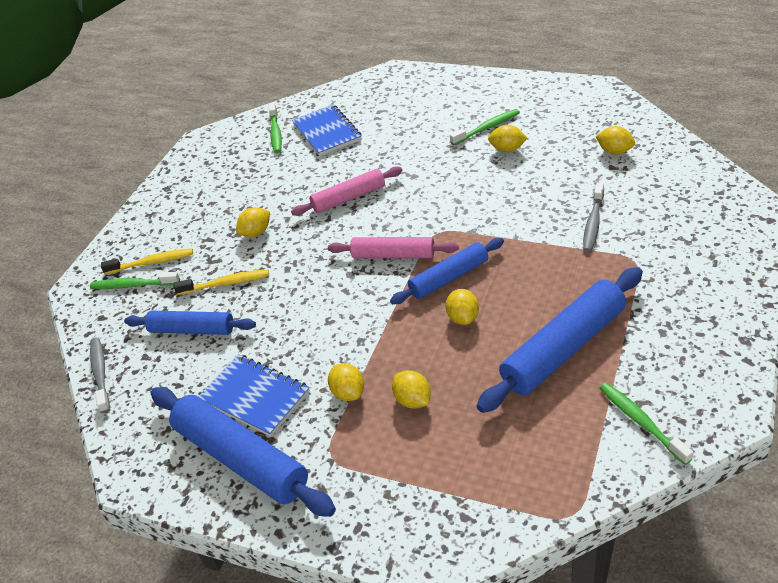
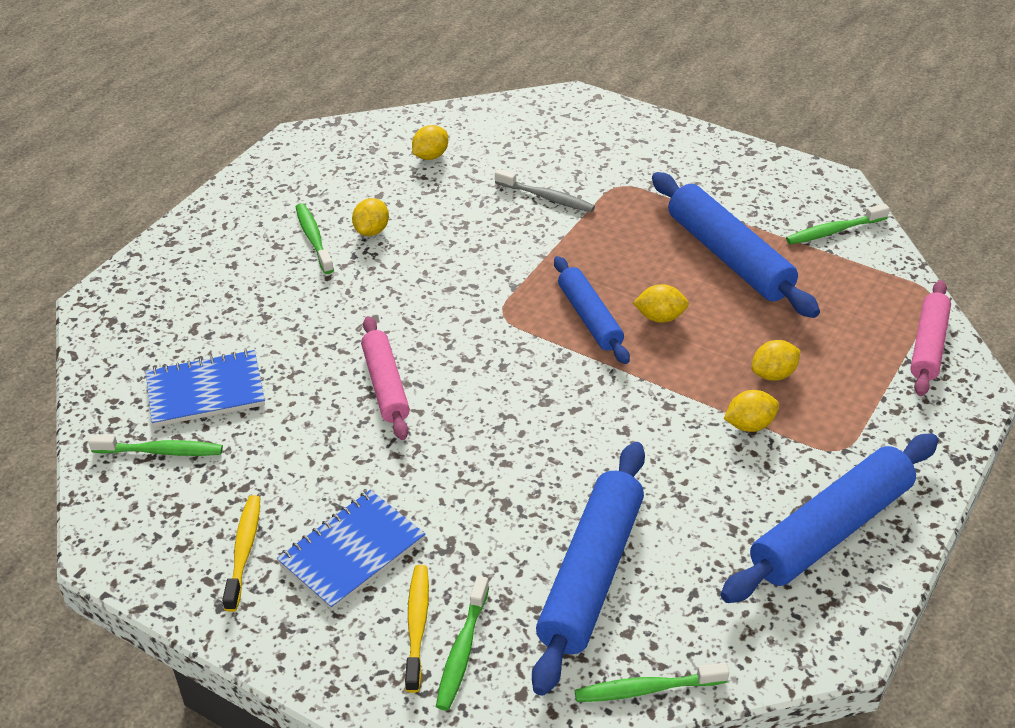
camera: 85 degrees left, 0 degrees up
grey toothbrush [90,337,110,413] -> green toothbrush [575,663,729,702]
blue rolling pin [124,311,256,335] -> blue rolling pin [532,442,645,696], size x1.60
yellow toothbrush [174,269,269,295] -> yellow toothbrush moved to [222,495,260,612]
blue notebook [198,354,310,437] -> blue notebook moved to [277,490,426,611]
yellow lemon [236,207,270,237] -> none
pink rolling pin [328,237,458,258] -> pink rolling pin moved to [910,280,951,396]

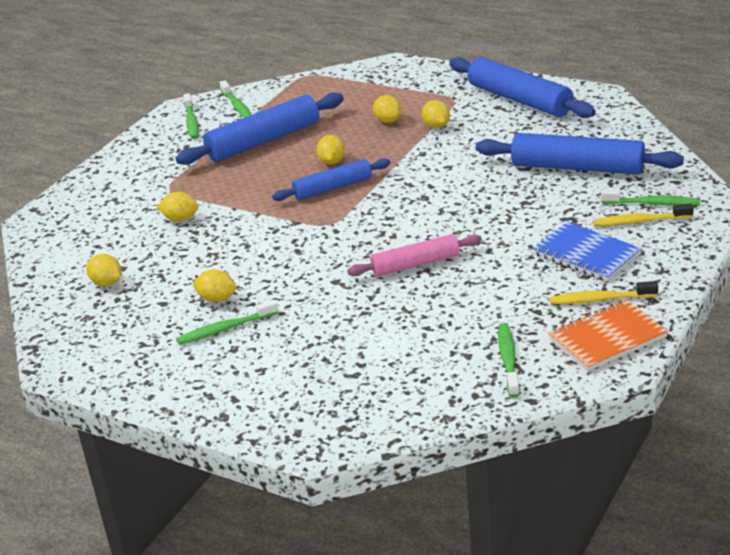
camera: 90 degrees left, 10 degrees down
blue notebook [146,350,265,427] -> none
grey toothbrush [495,169,595,212] -> yellow lemon [157,192,199,222]
green toothbrush [575,663,729,702] -> green toothbrush moved to [183,94,199,139]
pink rolling pin [910,280,951,396] -> none
none -> orange notebook [548,300,668,371]

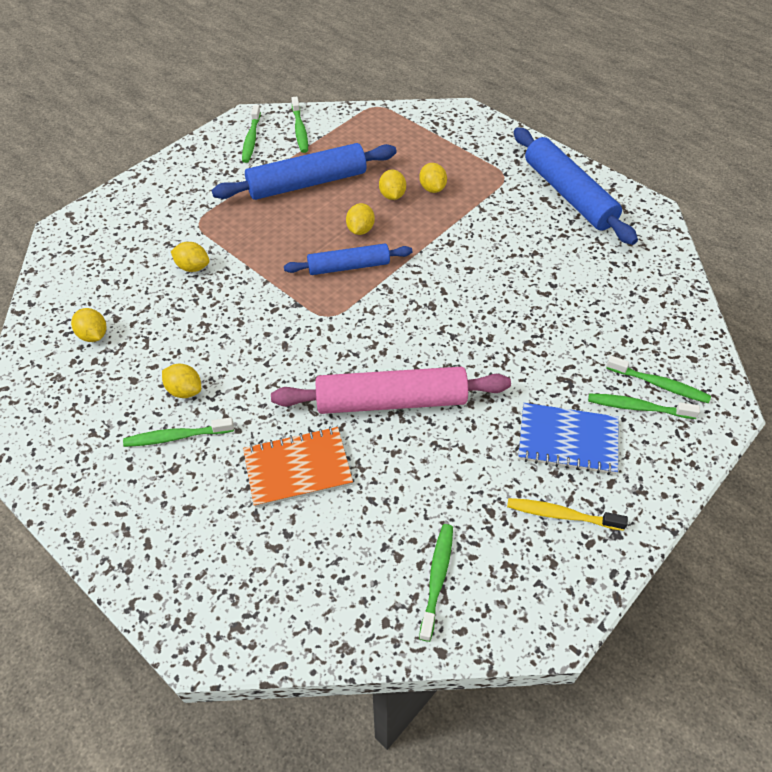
camera: 10 degrees right, 20 degrees up
pink rolling pin [347,234,482,276] -> pink rolling pin [271,367,511,414], size x1.60
yellow lemon [422,100,450,128] -> yellow lemon moved to [379,170,406,200]
blue rolling pin [476,133,684,175] -> none
blue notebook [532,222,642,281] -> blue notebook turned 45 degrees counterclockwise [518,403,619,475]
orange notebook [548,300,668,371] -> orange notebook moved to [243,427,353,508]
yellow toothbrush [593,203,694,226] -> green toothbrush [588,394,700,419]

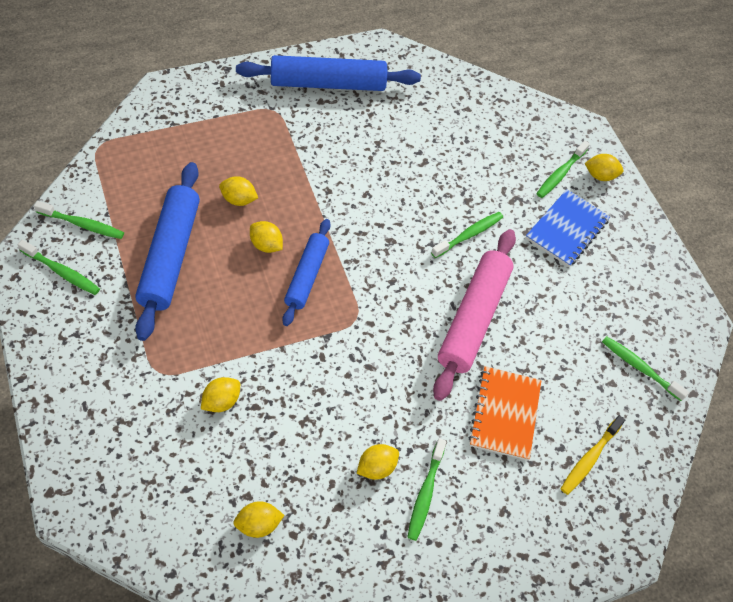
camera: 70 degrees left, 5 degrees up
yellow lemon [419,163,447,193] -> yellow lemon moved to [585,154,623,181]
yellow toothbrush [507,498,628,531] -> yellow toothbrush moved to [561,415,625,495]
green toothbrush [606,356,711,403] -> green toothbrush moved to [431,212,503,258]

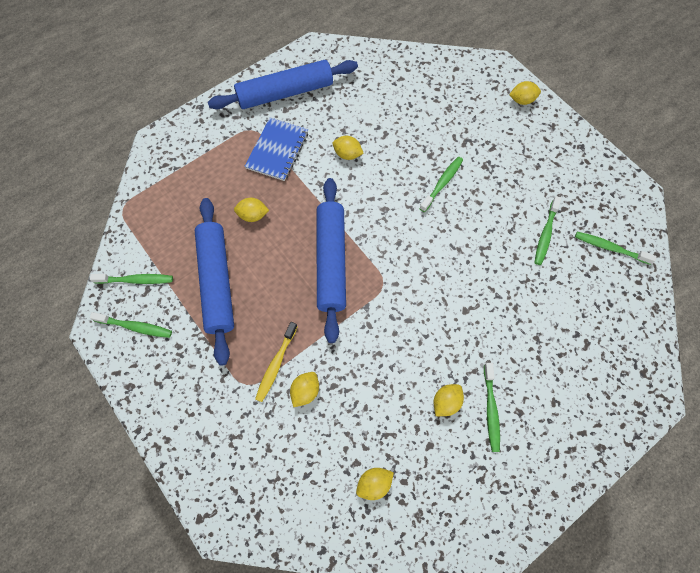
camera: 10 degrees left, 10 degrees up
yellow lemon [250,221,283,253] -> yellow lemon moved to [332,136,364,160]
blue rolling pin [282,219,331,326] -> blue rolling pin [317,178,346,343], size x1.60
pink rolling pin [433,229,516,401] -> none
orange notebook [468,366,541,461] -> none
blue notebook [526,189,610,267] -> blue notebook moved to [245,117,308,181]
green toothbrush [536,140,590,198] -> green toothbrush moved to [535,196,561,265]
yellow toothbrush [561,415,625,495] -> yellow toothbrush moved to [255,322,297,402]

